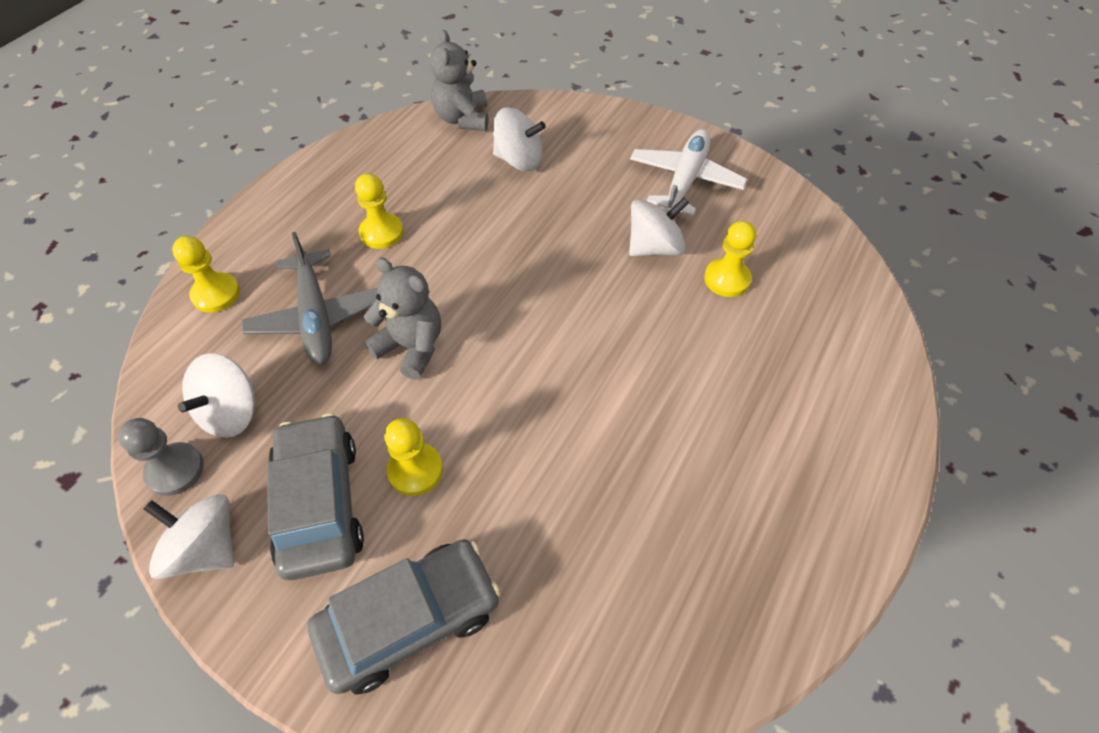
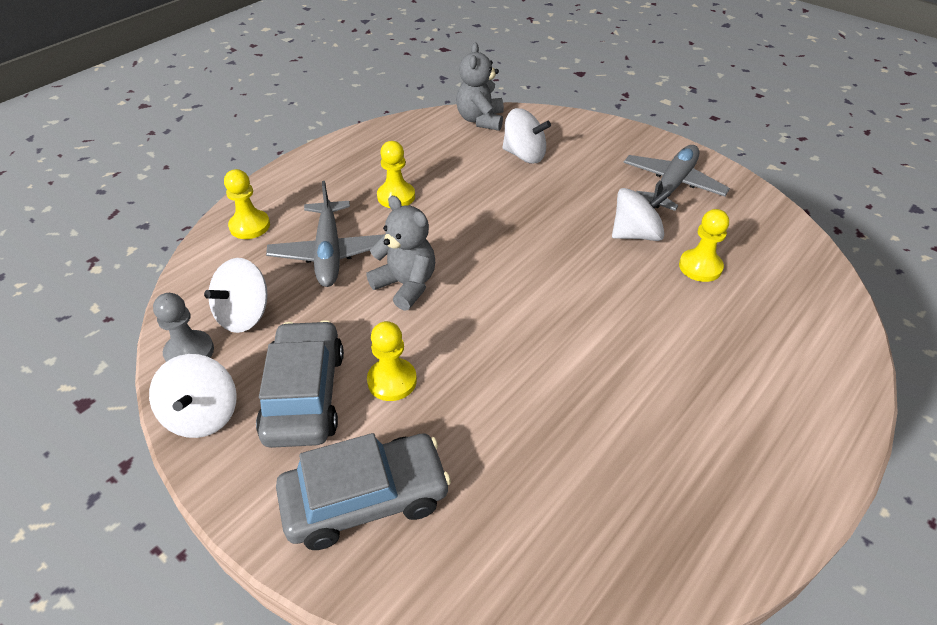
camera: 10 degrees right, 10 degrees down
white spinning top [143,494,234,579] -> white spinning top turned 135 degrees counterclockwise [149,354,237,438]
white plane [630,129,747,216] -> grey plane [623,145,730,211]

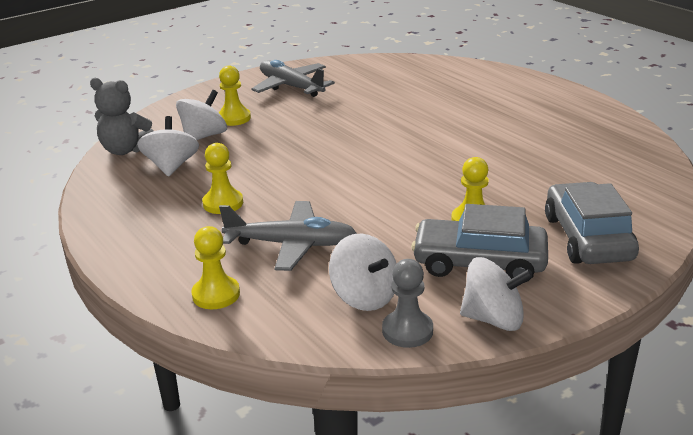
camera: 75 degrees left, 15 degrees down
grey teddy bear [366,196,435,311] -> none
white spinning top [612,188,671,241] -> white spinning top moved to [137,116,199,177]
yellow pawn [679,209,729,282] -> yellow pawn moved to [218,66,251,126]

